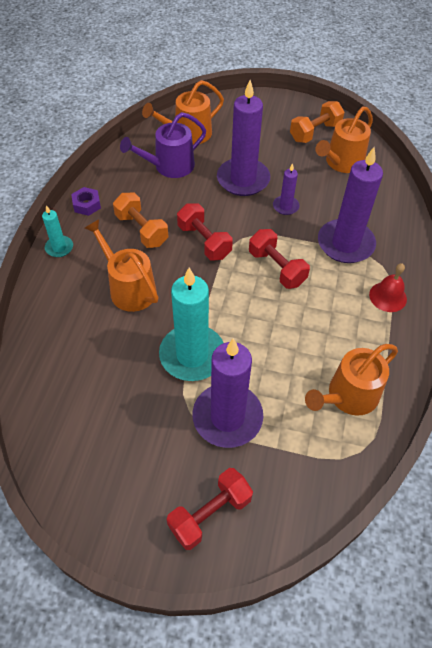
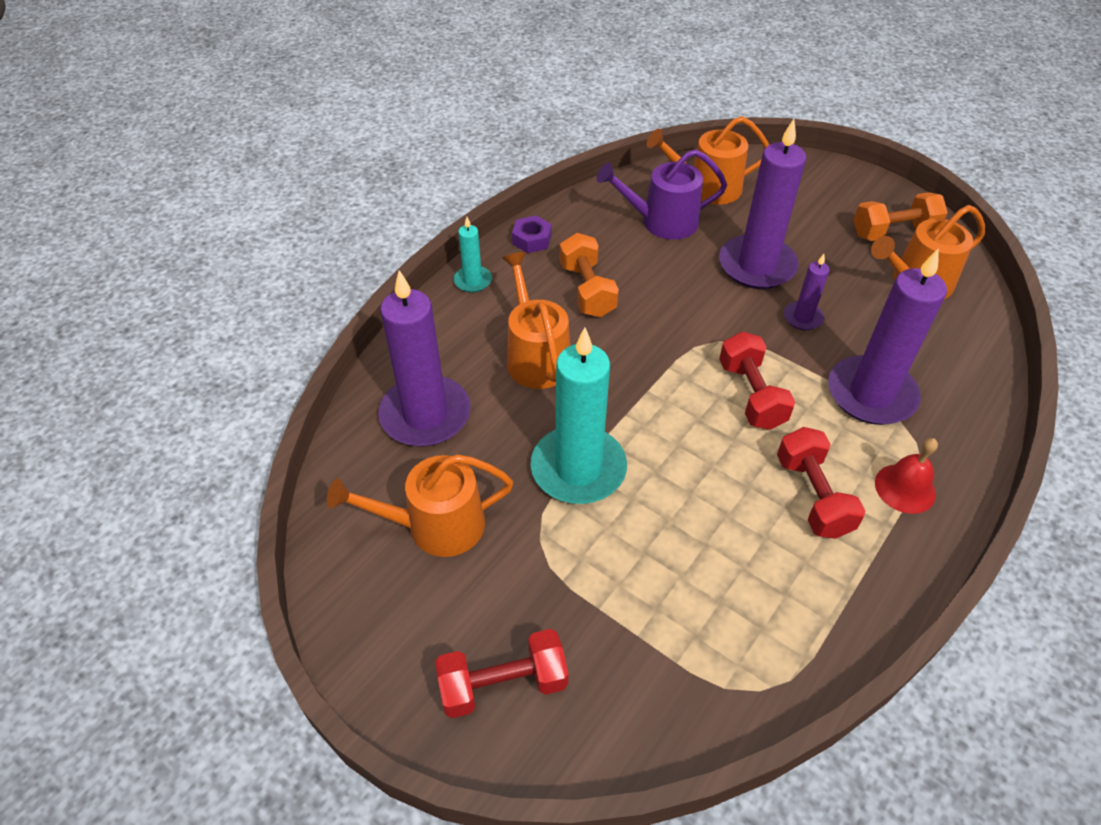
camera: 25 degrees right, 5 degrees down
red dumbbell [177,203,233,261] -> red dumbbell moved to [777,427,865,539]
purple candle [193,338,263,448] -> purple candle moved to [378,270,471,447]
orange watering can [305,344,398,416] -> orange watering can moved to [327,454,513,557]

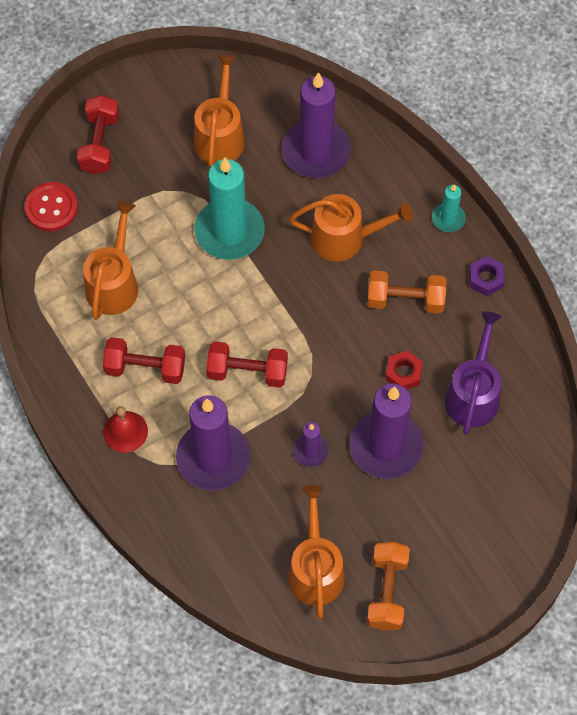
camera: 110 degrees right, 15 degrees up
orange watering can [647,116,769,205] -> orange watering can moved to [83,201,138,320]
none -> red button [24,182,78,231]
none -> red nut [385,350,423,389]

